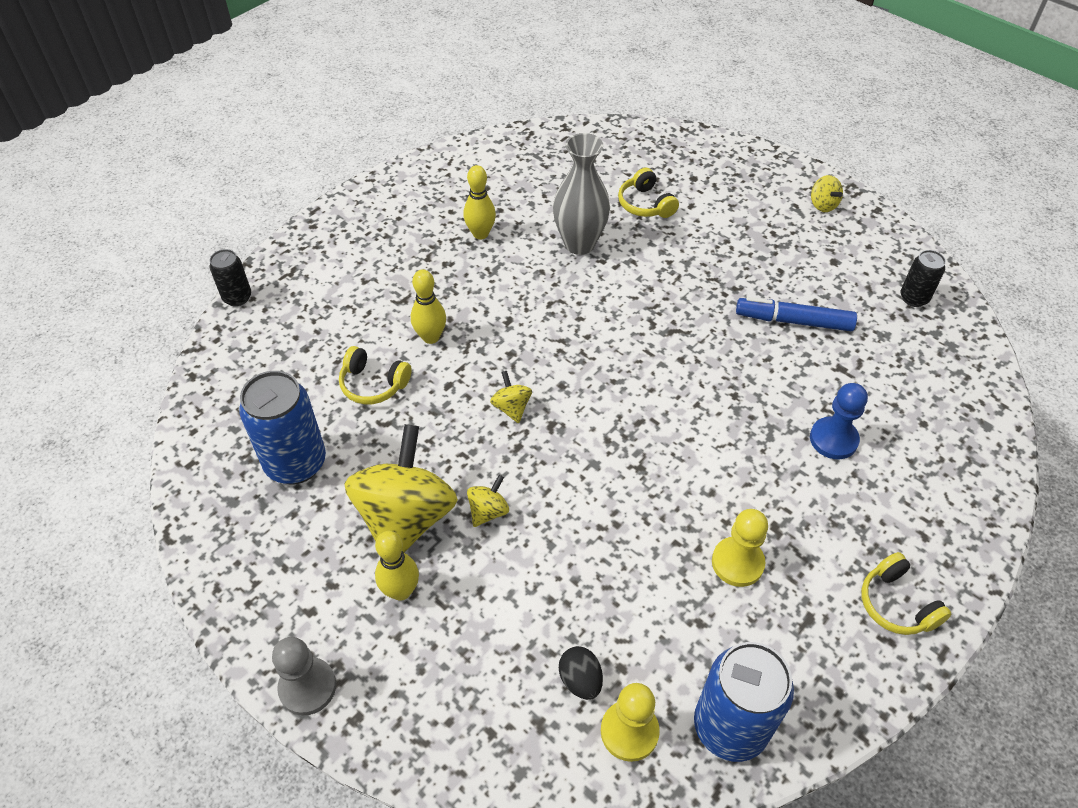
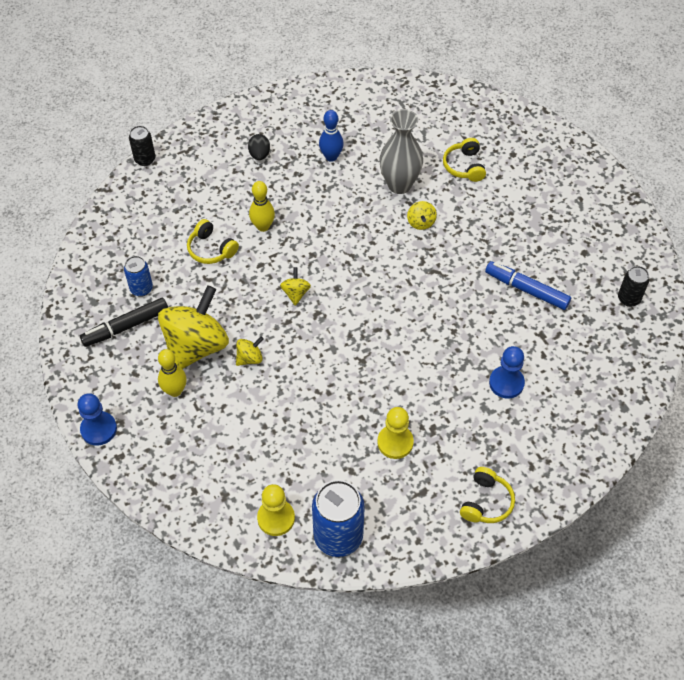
camera: 20 degrees right, 5 degrees up
blue can [239,371,326,484] -> blue can [124,256,153,297], size x0.54
grey pawn [272,637,336,716] -> blue pawn [78,393,117,446]
yellow bowling pin [463,165,496,239] -> blue bowling pin [319,110,344,162]
black egg [559,646,603,700] -> black egg moved to [248,134,270,160]
yellow spinning top [811,175,843,212] -> yellow spinning top moved to [407,201,437,230]
yellow headphones [861,552,951,635] -> yellow headphones turned 150 degrees counterclockwise [460,467,515,523]
none -> black marker [80,298,168,347]

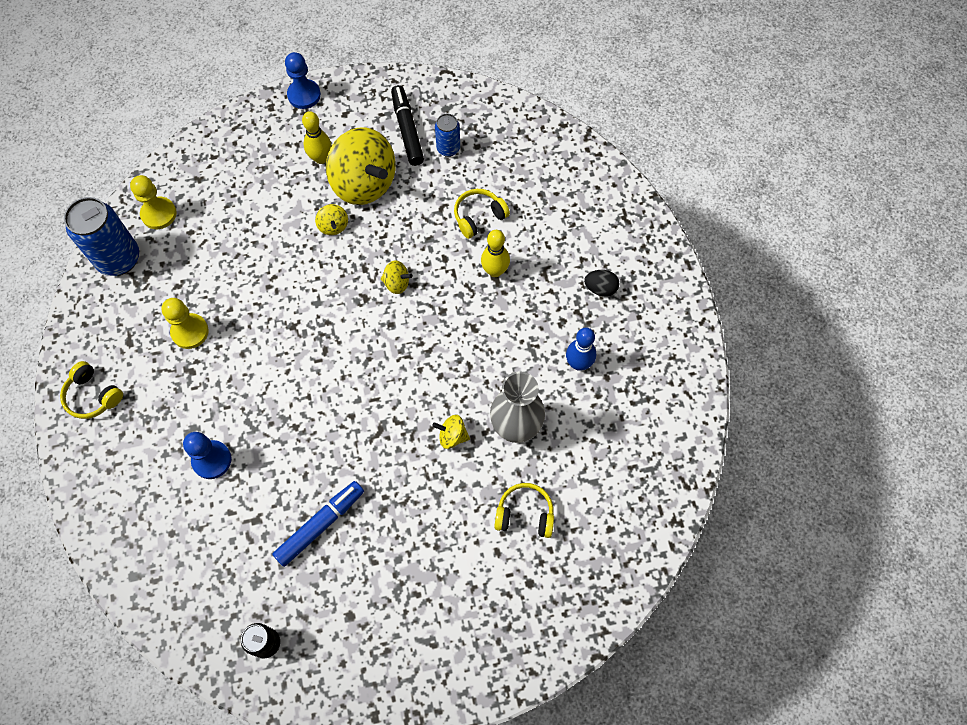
camera: 105 degrees right, 10 degrees up
black can [129,126,155,166] -> none

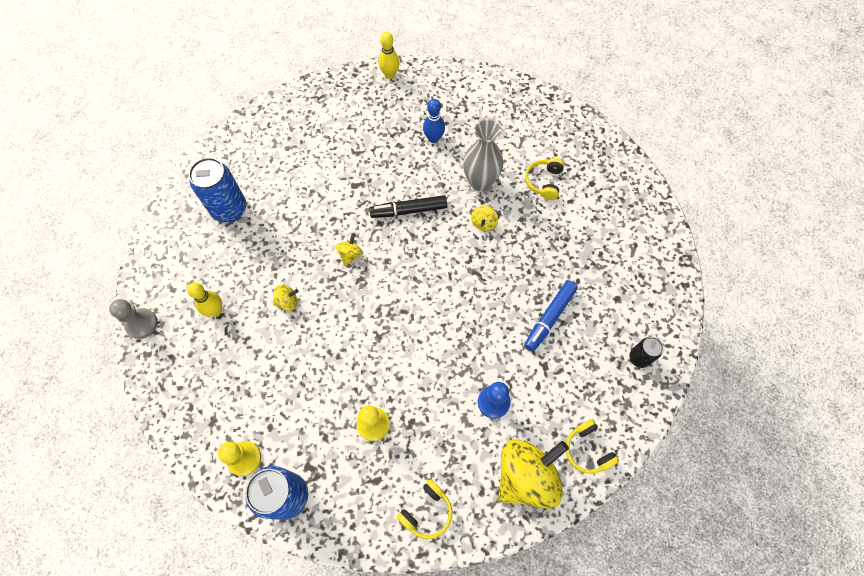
camera: 85 degrees left, 0 degrees up
blue marker [272,481,364,567] -> blue marker turned 105 degrees counterclockwise [524,280,578,351]
blue pawn [285,52,321,109] -> grey pawn [109,299,158,339]
yellow spinning top [326,127,396,205] -> yellow spinning top moved to [498,439,569,509]
black marker [391,85,424,166] -> black marker moved to [369,195,447,218]
blue can [435,113,460,157] -> blue can [189,157,246,223], size x1.84
yellow headphones [454,189,510,239] -> yellow headphones moved to [566,419,619,474]
yellow bowling pin [481,230,510,277] -> yellow bowling pin moved to [379,32,400,79]
black egg [584,270,620,297] -> none

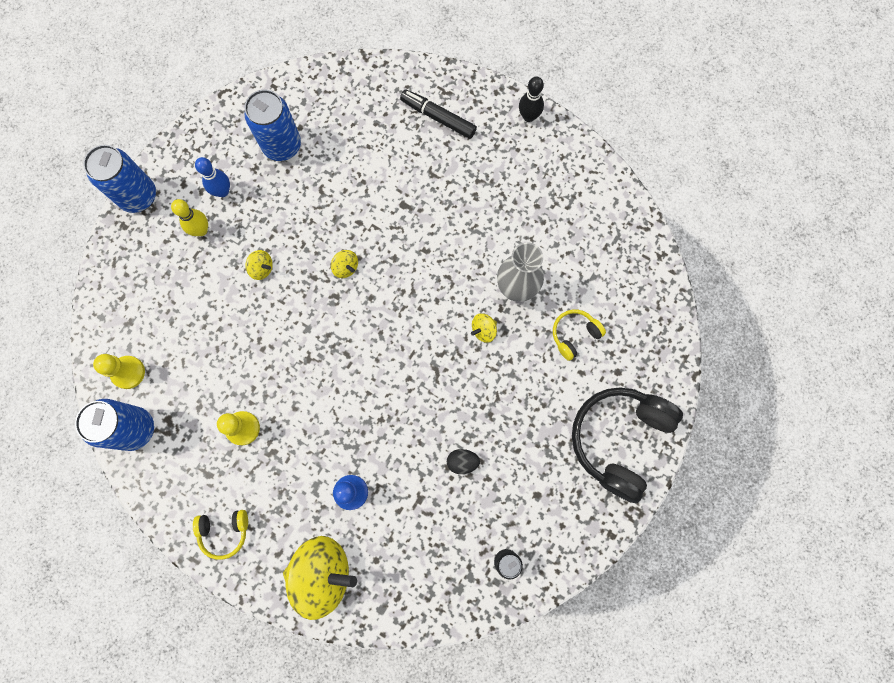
camera: 40 degrees right, 10 degrees up
grey pawn [109,299,158,339] -> blue can [83,145,156,213]
yellow spinning top [336,233,363,266] -> yellow spinning top turned 75 degrees clockwise [331,250,358,278]
black marker [369,195,447,218] -> black marker moved to [400,89,477,139]
yellow bowling pin [379,32,400,79] -> black bowling pin [519,76,544,122]
blue bowling pin [423,99,445,143] -> blue bowling pin moved to [195,157,230,197]
blue marker [524,280,578,351] -> black egg [447,449,480,474]
yellow headphones [566,419,619,474] -> none
none -> black headphones [572,387,683,503]

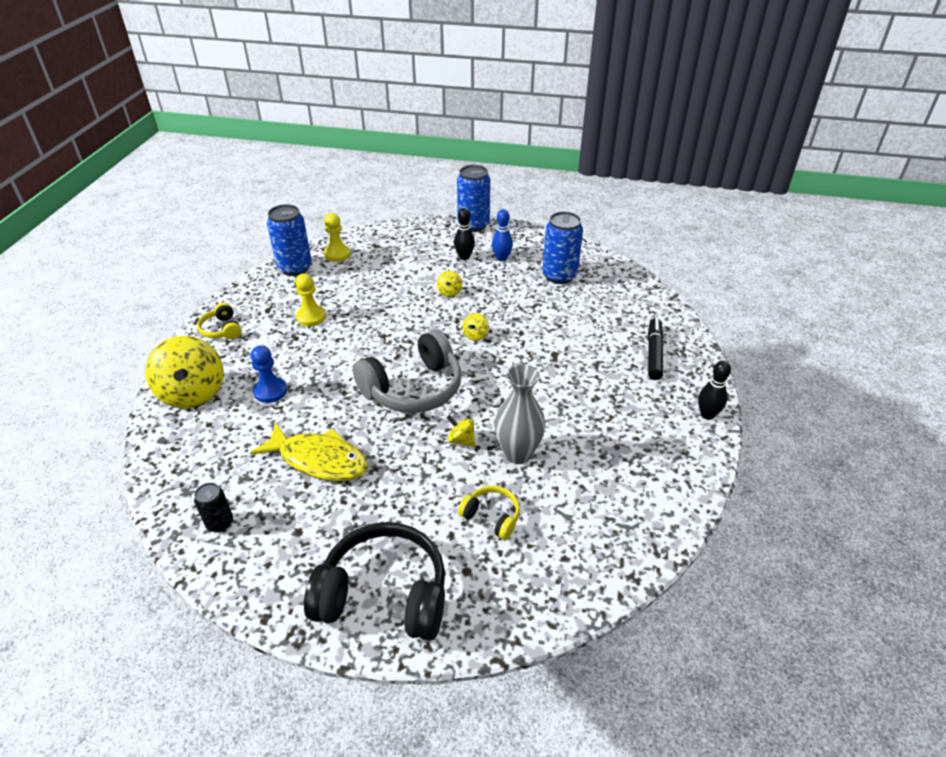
camera: 70 degrees right, 35 degrees down
yellow bowling pin [171,199,208,236] -> black bowling pin [454,208,475,260]
black egg [447,449,480,474] -> yellow fish [250,423,368,481]
none -> grey headphones [353,330,462,413]

